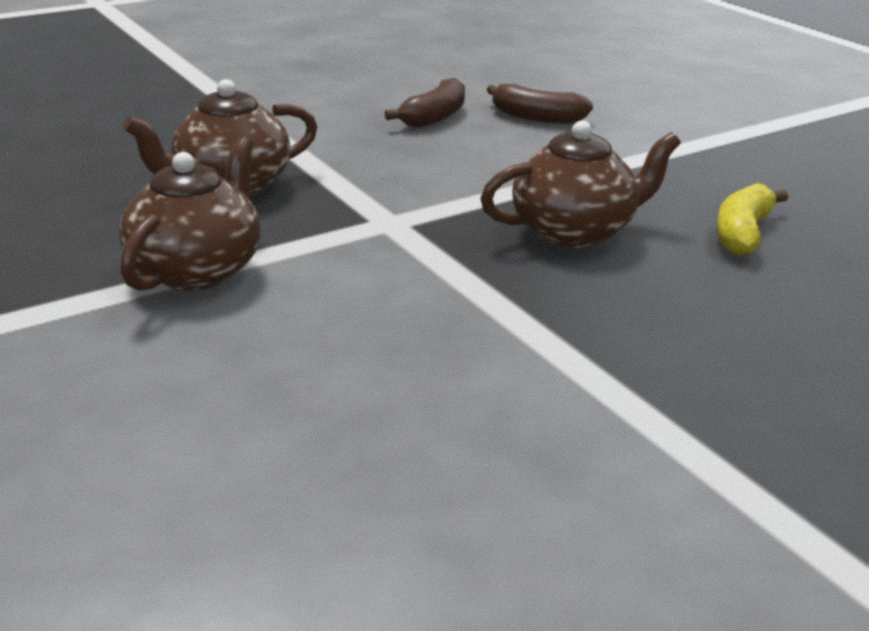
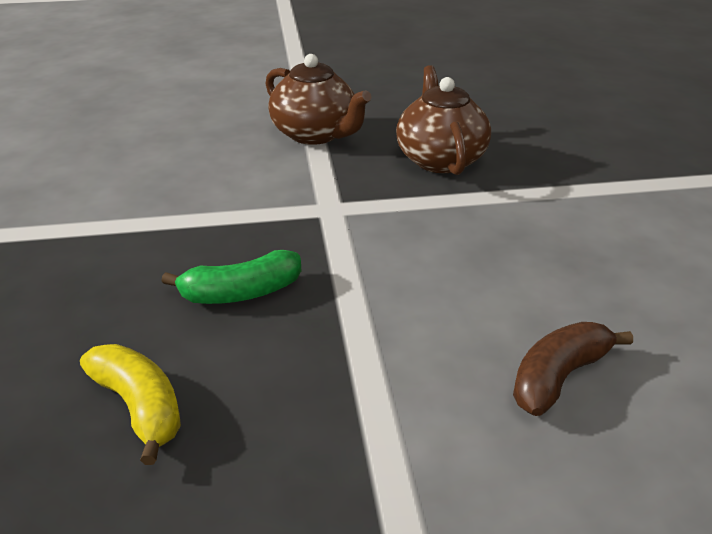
camera: 115 degrees right, 5 degrees up
brown banana [385,78,465,128] -> none
brown teapot [480,121,681,248] -> green banana [161,250,301,304]

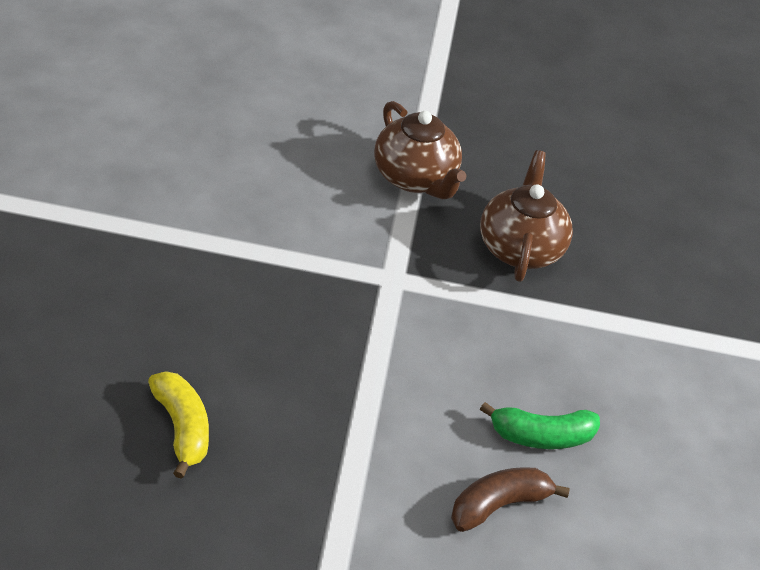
camera: 10 degrees right, 10 degrees up
green banana [161,250,301,304] -> green banana moved to [480,402,600,449]

